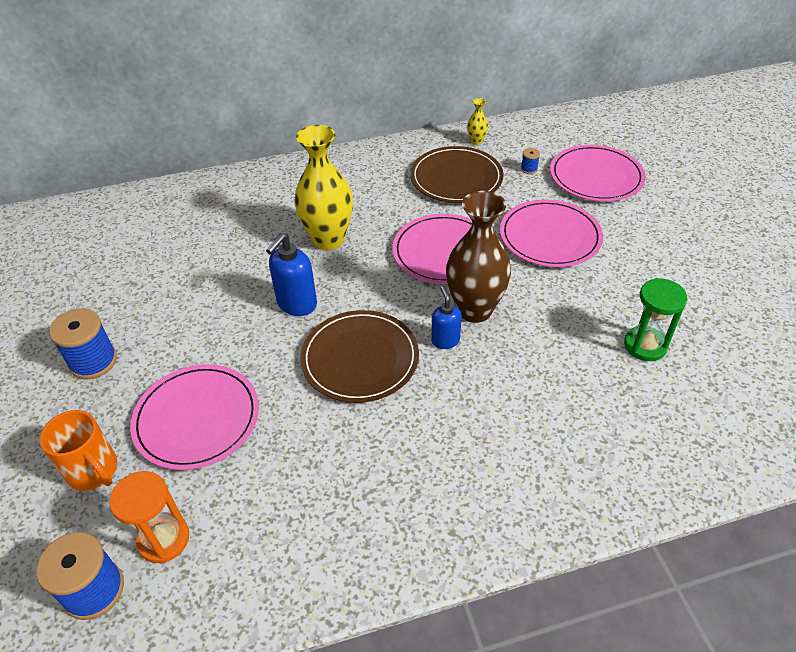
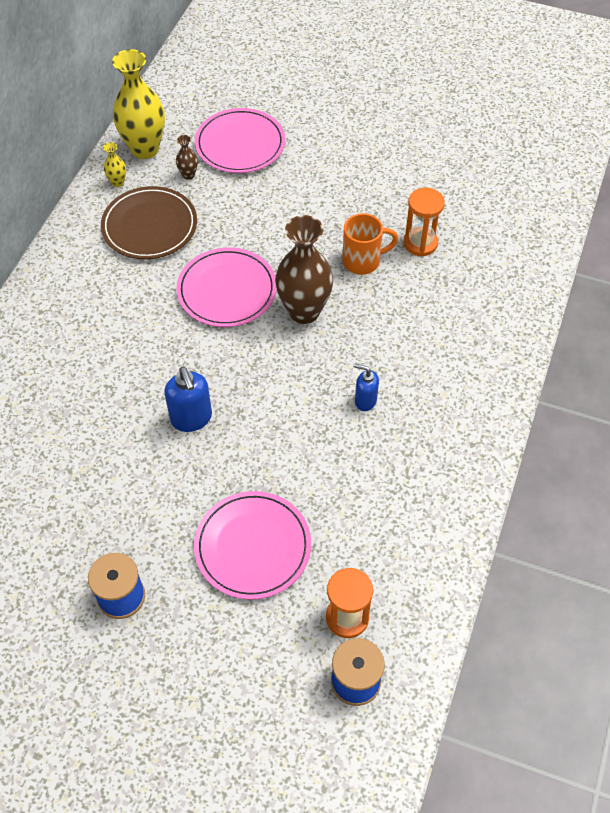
camera: 55 degrees left, 10 degrees up
orange mug [40,410,117,491] -> orange mug moved to [342,213,398,275]
yellow vase [295,125,353,250] -> yellow vase moved to [112,49,165,159]
brown plate [300,310,419,403] -> none
blue soap dispenser [431,286,462,349] -> blue soap dispenser moved to [353,363,379,411]
pink plate [500,200,603,267] -> none
blue spool [521,148,540,174] -> brown vase [176,135,198,180]
green hourglass [624,278,687,361] -> orange hourglass [403,188,445,257]

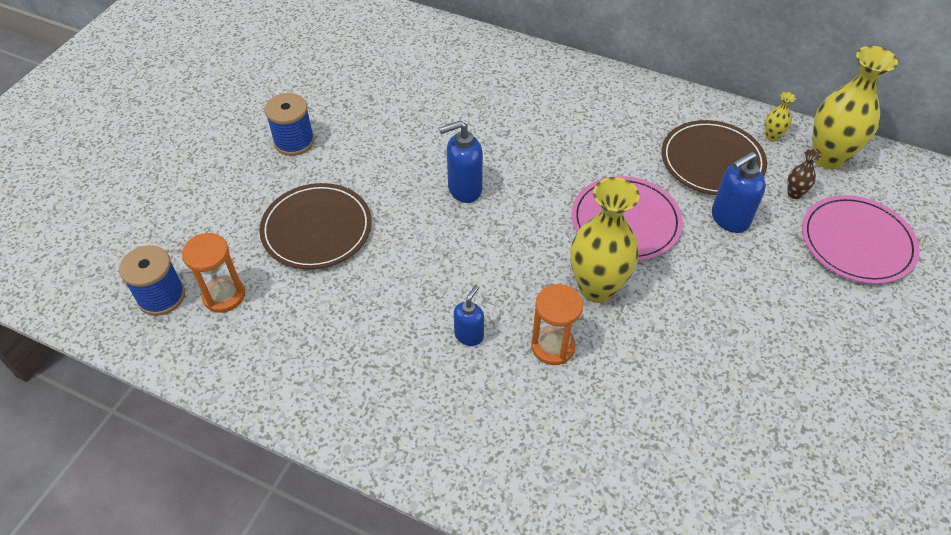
camera: 95 degrees right, 5 degrees down
pink plate [194,491,311,600] -> brown plate [259,183,372,269]
brown vase [275,215,333,324] -> yellow vase [570,177,640,303]
orange mug [342,213,398,275] -> none
orange hourglass [403,188,445,257] -> orange hourglass moved to [531,284,583,365]
none -> blue soap dispenser [712,152,766,233]

